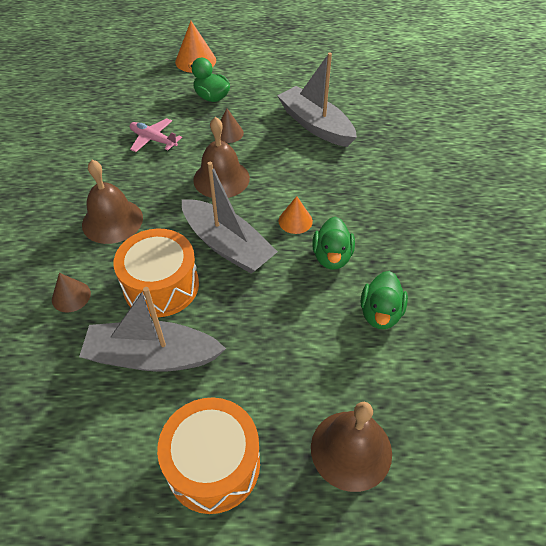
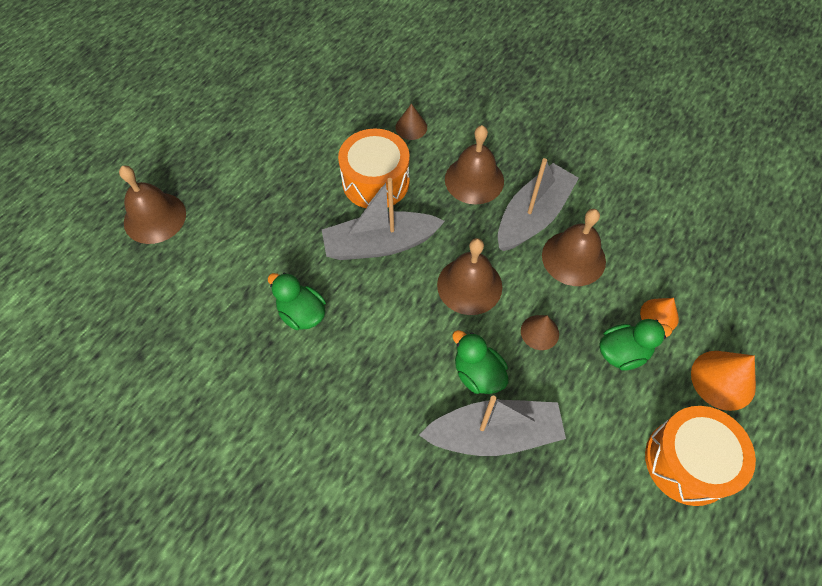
camera: 125 degrees right, 10 degrees up
grey boat [79,287,226,372] -> grey boat moved to [498,158,579,251]
pink plane [130,118,182,152] -> brown bell [542,209,606,286]
orange drum [157,397,260,514] -> orange drum moved to [645,406,756,506]
orange cone [278,196,313,234] -> orange cone moved to [640,298,679,330]
green duck [361,271,408,329] -> green duck moved to [452,330,508,394]

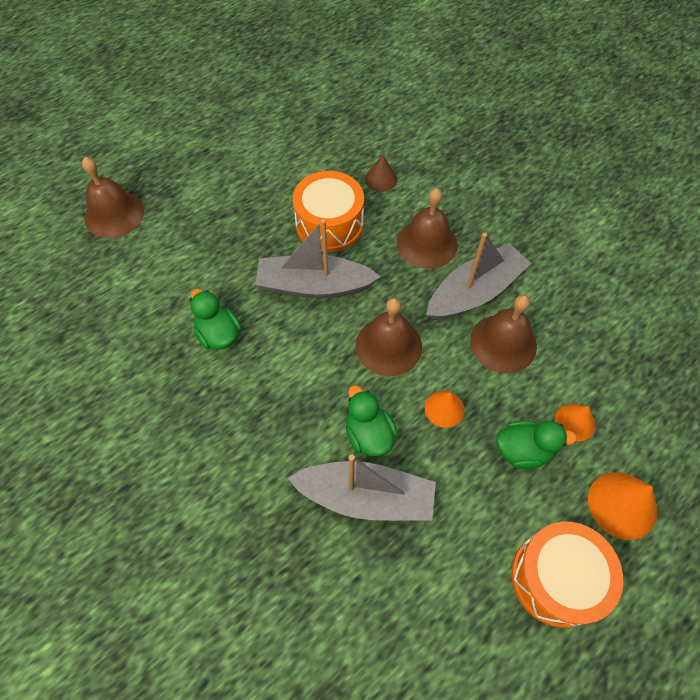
camera: 15 degrees right, 0 degrees up
brown cone [521,315,559,350] -> orange cone [425,391,464,428]

